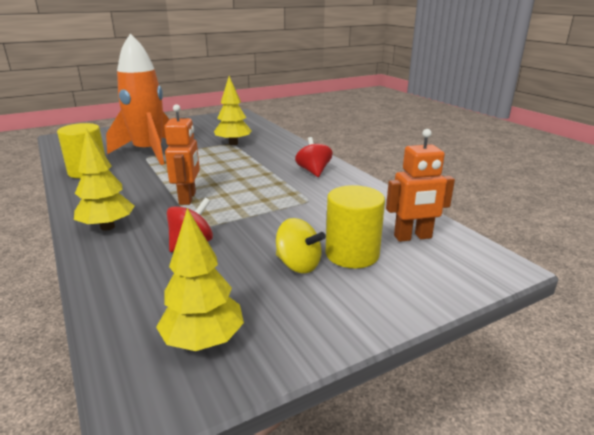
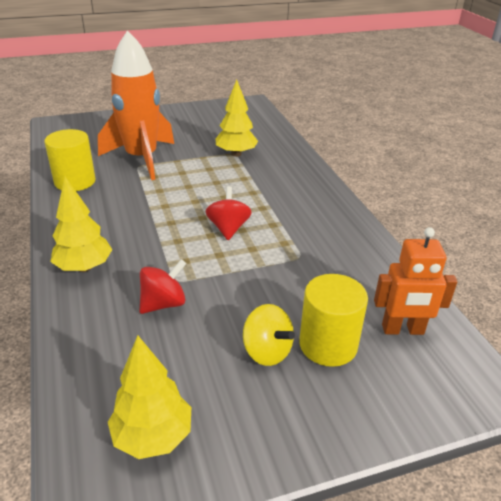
camera: 10 degrees right, 10 degrees up
orange robot [164,104,200,205] -> none
red spinning top [295,137,333,177] -> red spinning top moved to [206,186,252,240]

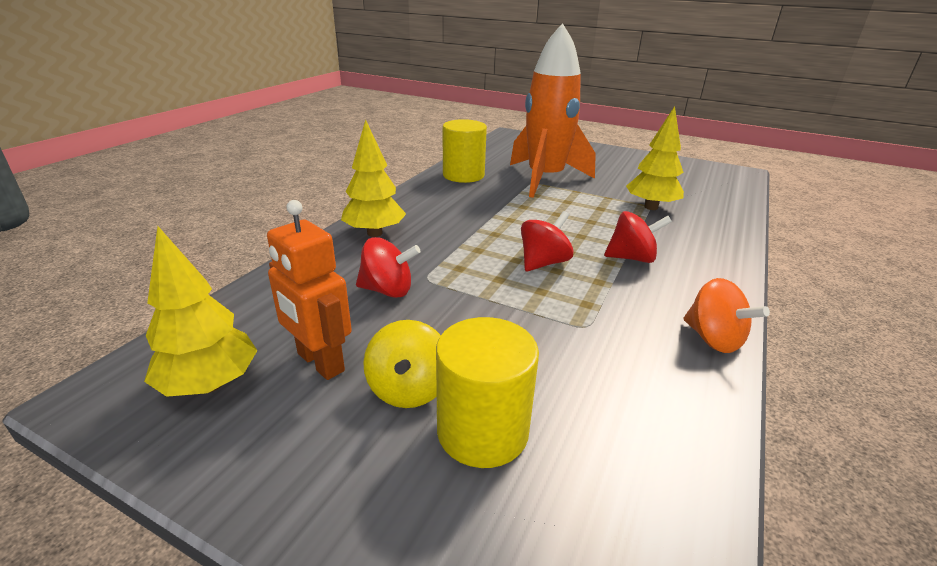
camera: 45 degrees right, 5 degrees down
orange robot [374,227,457,335] -> orange robot moved to [267,200,352,380]
none -> red spinning top [604,211,672,263]
none -> orange spinning top [683,278,770,353]

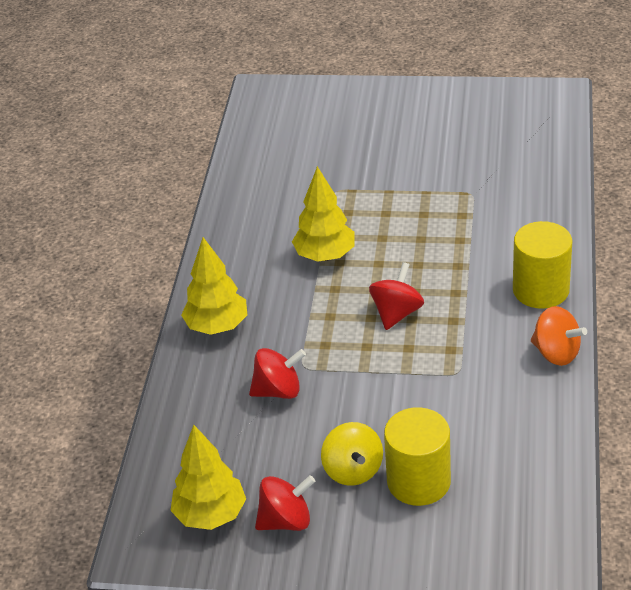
camera: 15 degrees left, 10 degrees up
orange robot [267,200,352,380] -> none
yellow cylinder [443,119,487,183] -> yellow cylinder moved to [513,221,572,309]
orange rocket [510,23,596,198] -> none
red spinning top [604,211,672,263] -> red spinning top moved to [255,475,315,531]
yellow tree [626,106,684,210] -> yellow tree moved to [292,166,355,262]

